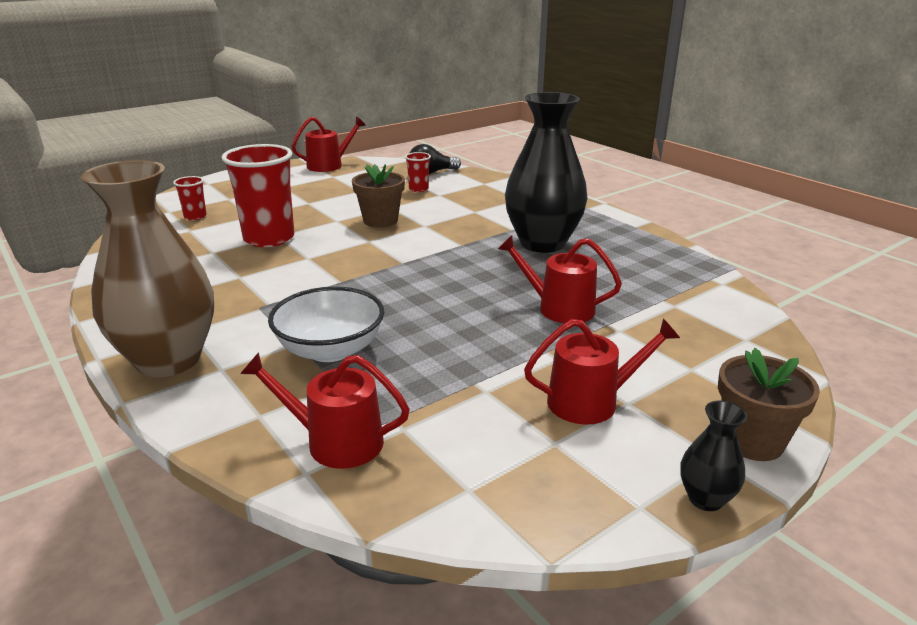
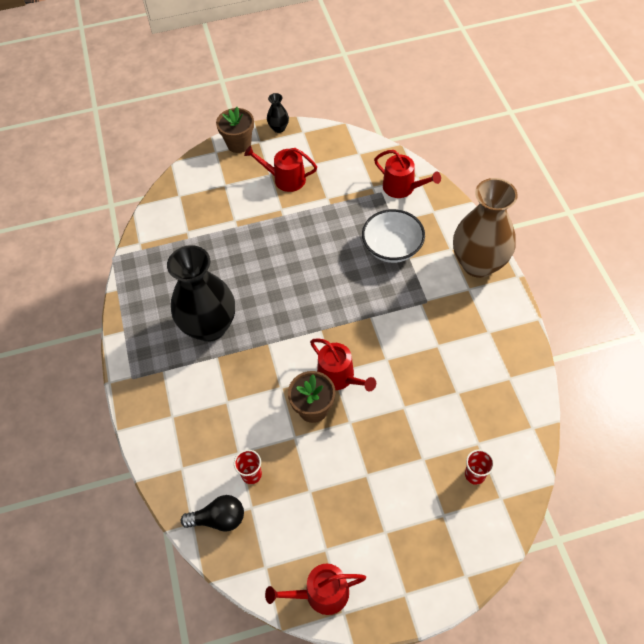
camera: 155 degrees left, 30 degrees up
red cup [221,144,294,247] -> none
red watering can [498,235,622,323] -> red watering can moved to [310,338,376,391]

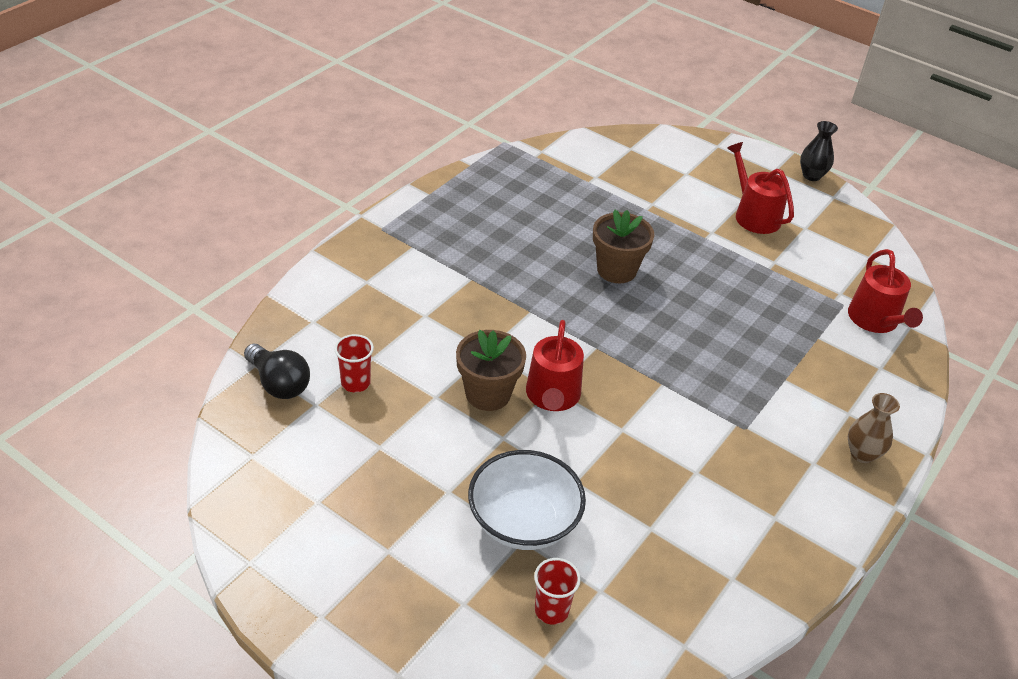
camera: 45 degrees right, 15 degrees down
black vase [167,245,235,342] -> none
brown flower pot [216,107,254,153] -> brown flower pot moved to [593,210,654,283]
red watering can [265,564,366,615] -> none
white bowl [362,209,425,263] -> white bowl moved to [468,450,586,550]
brown vase [453,178,518,278] -> brown vase [848,393,900,463], size x0.42

